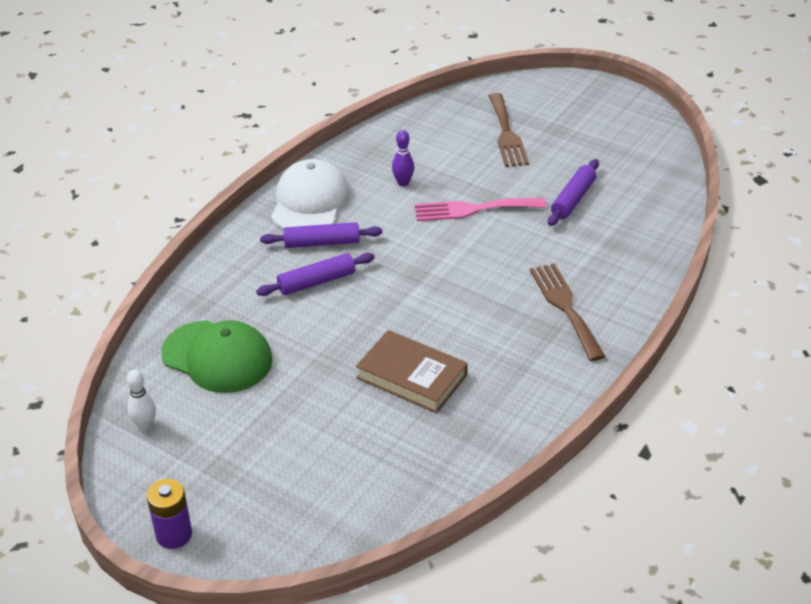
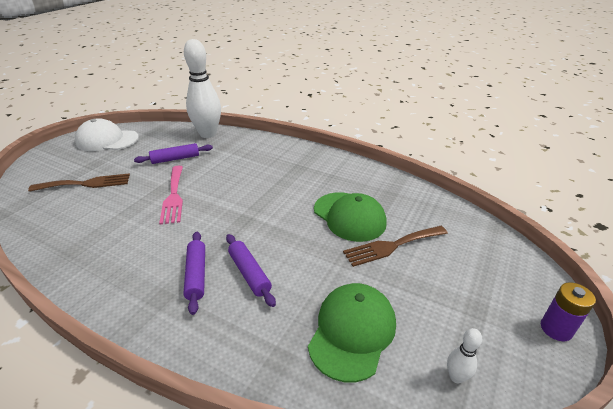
camera: 95 degrees left, 5 degrees down
white cap [271,159,350,229] -> white cap moved to [75,118,139,151]
brown book [356,330,468,413] -> green cap [314,192,387,242]
purple bowling pin [392,130,414,186] -> none
brown fork [530,263,606,361] -> brown fork moved to [343,226,448,267]
purple rolling pin [548,159,599,226] -> purple rolling pin turned 45 degrees counterclockwise [134,143,213,164]
none -> white bowling pin [184,39,221,138]

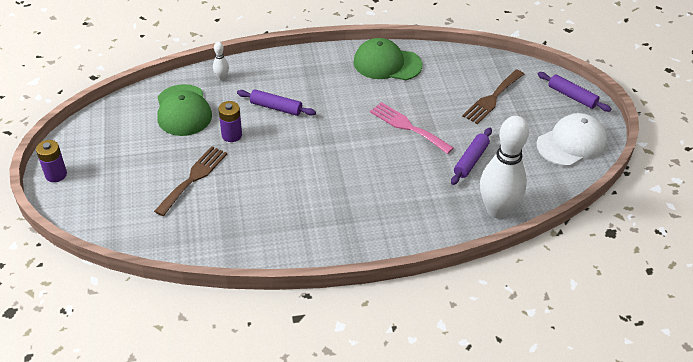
camera: 140 degrees right, 10 degrees up
purple rolling pin [184,232,205,315] -> purple rolling pin moved to [537,72,611,112]
green cap [314,192,387,242] -> green cap moved to [354,38,422,80]
white bowling pin [447,328,482,383] -> white bowling pin moved to [213,42,229,81]
none -> purple battery [218,101,242,142]

